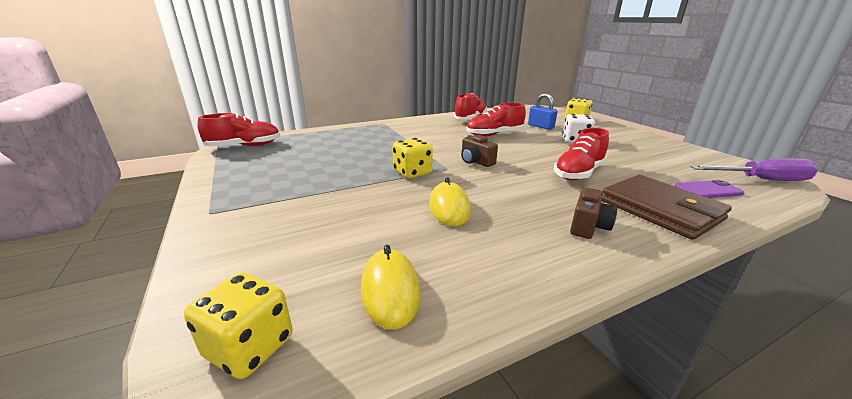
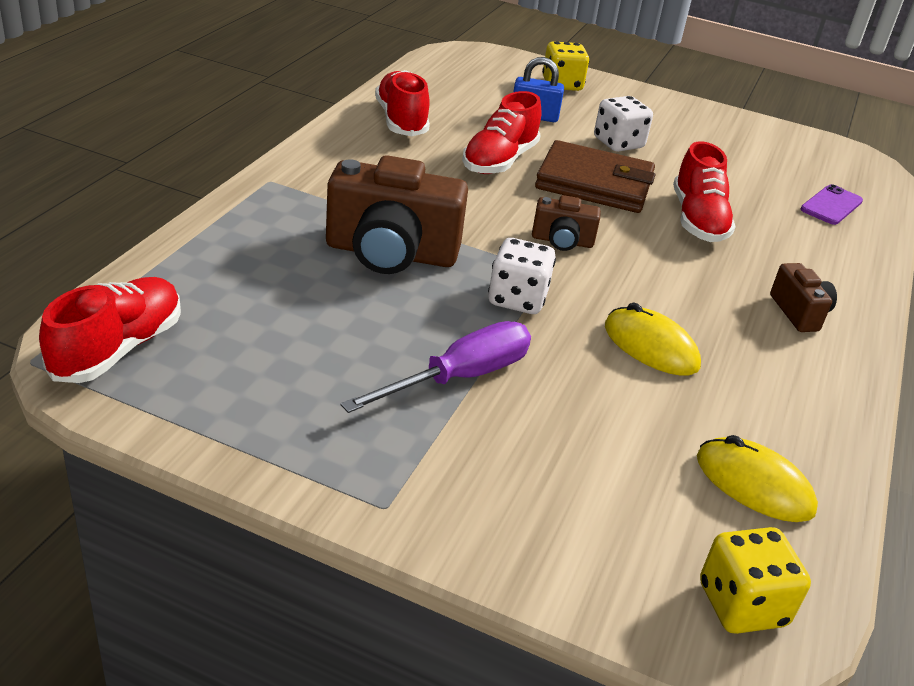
camera: 45 degrees left, 10 degrees up
yellow dice [393,138,433,178] -> white dice [488,238,556,314]
brown wallet [602,175,732,240] -> brown wallet moved to [535,140,655,213]
purple screwdriver [690,158,818,181] -> purple screwdriver moved to [340,321,531,413]
none -> brown camera [326,155,468,274]

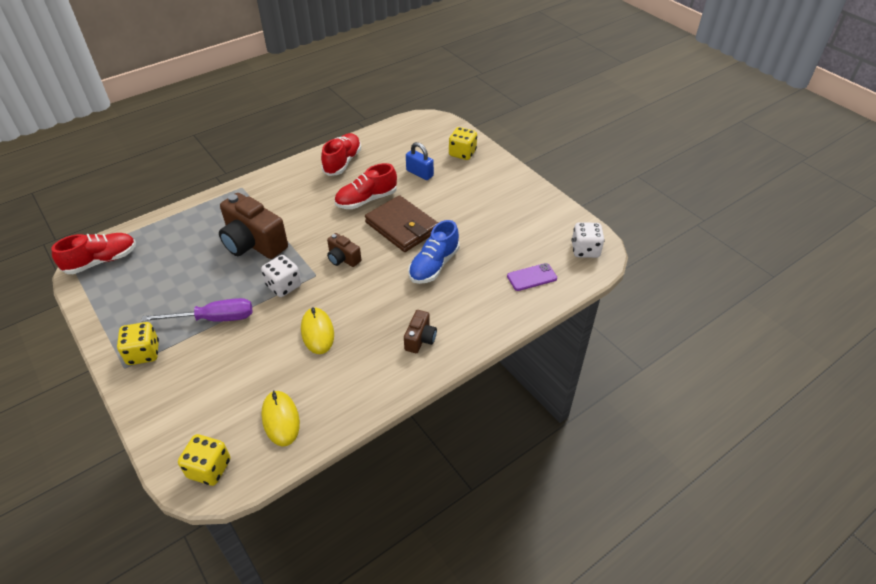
camera: 35 degrees right, 10 degrees up
white dice [594,96,653,152] -> white dice moved to [572,222,605,258]
red shoe [673,141,736,242] -> blue shoe [408,220,460,284]
none -> yellow dice [117,322,159,365]

